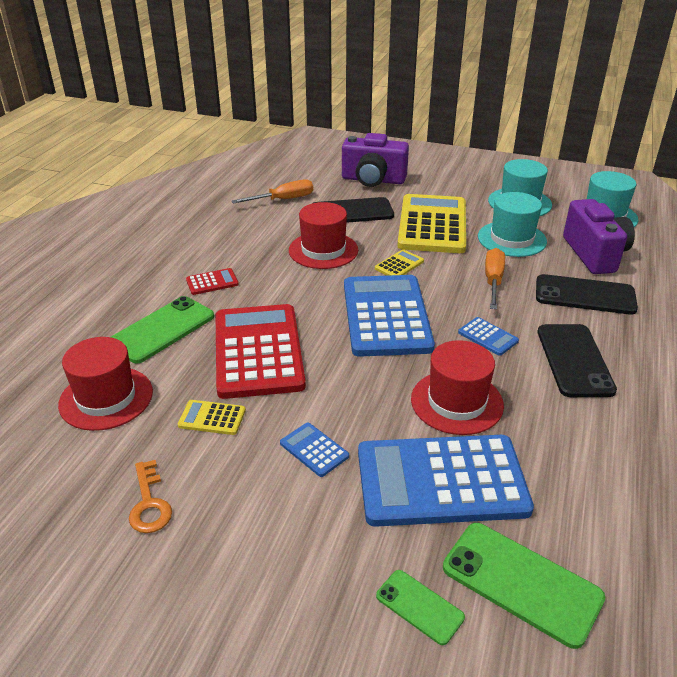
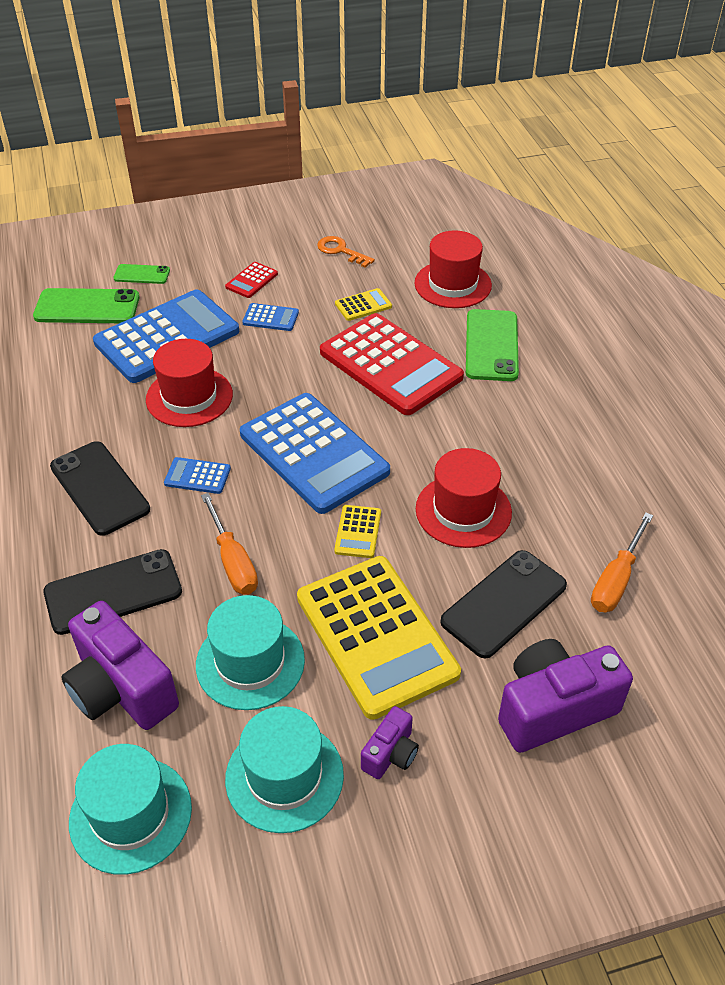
camera: 145 degrees right, 10 degrees up
red calculator [186,268,239,295] -> red calculator moved to [225,262,278,298]
none -> purple camera [361,706,419,779]

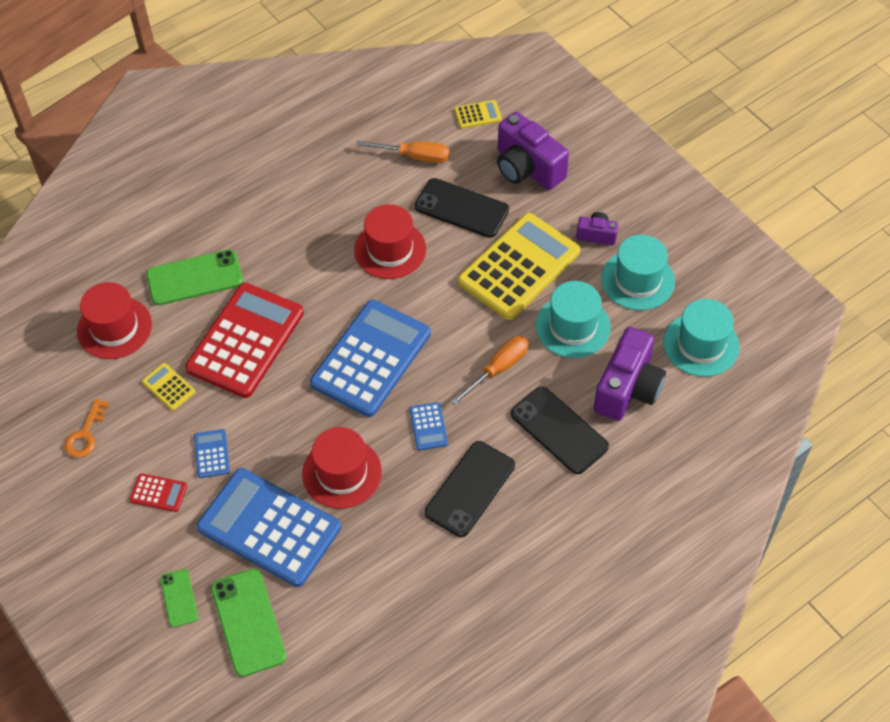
camera: 110 degrees left, 10 degrees up
yellow calculator [334,505,381,558] -> yellow calculator moved to [454,100,502,129]

